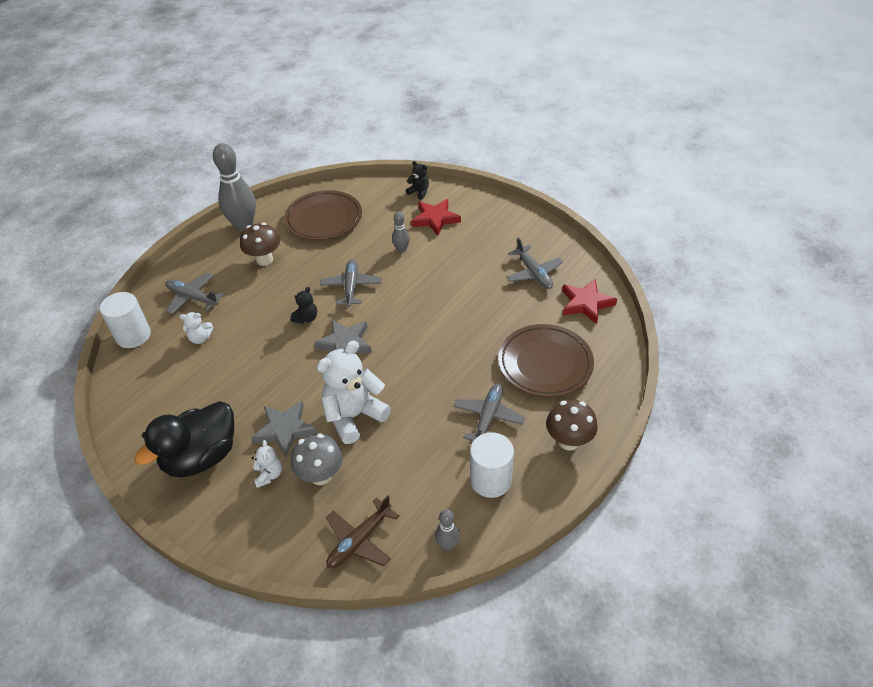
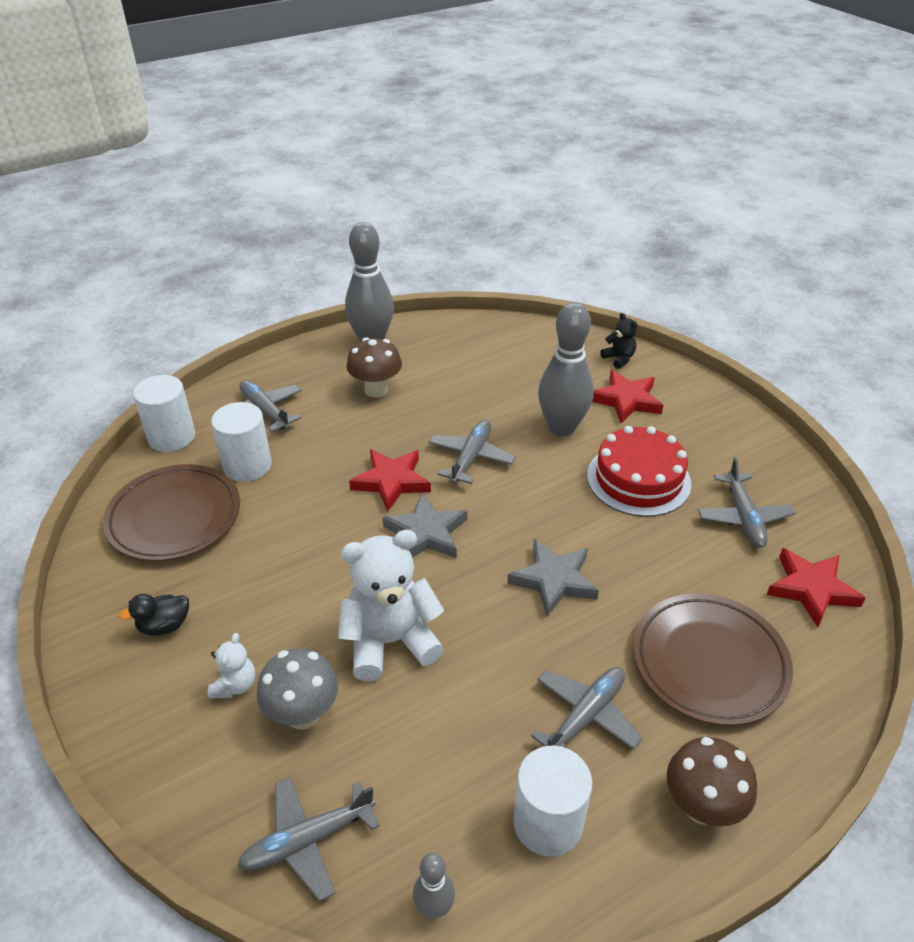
camera: 20 degrees right, 5 degrees down
black duck [134,401,234,477] -> black duck [119,594,189,636], size x0.44
white teddy bear [180,312,213,344] -> white cylinder [211,402,272,482]
grey star [251,401,317,457] -> grey star moved to [507,539,599,617]
brown plate [284,190,362,240] -> brown plate moved to [103,464,240,561]
black teddy bear [290,287,317,324] -> red star [349,449,431,512]
brown plane [326,495,399,568] -> grey plane [237,777,380,901]
grey bowling pin [392,211,410,253] -> grey bowling pin [538,302,594,436], size x2.09
none -> red cake [587,426,691,517]

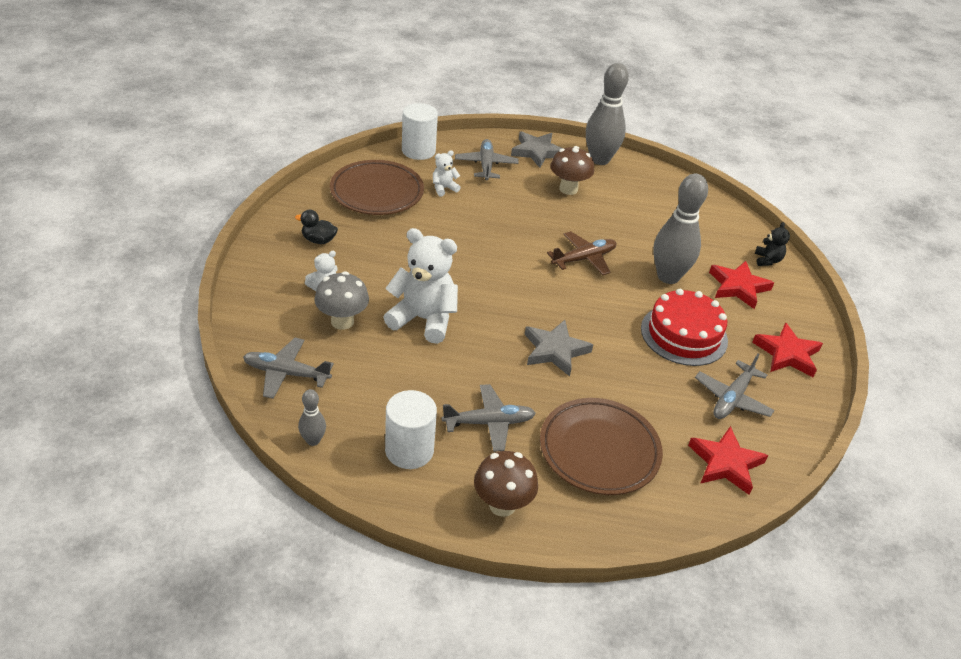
camera: 35 degrees right, 0 degrees up
white cylinder [211,402,272,482] -> white teddy bear [433,150,461,196]
red star [349,449,431,512] -> red star moved to [752,322,823,377]
grey star [383,492,467,558] -> grey star moved to [511,131,563,168]
grey plane [429,420,516,484] -> brown plane [547,231,616,275]

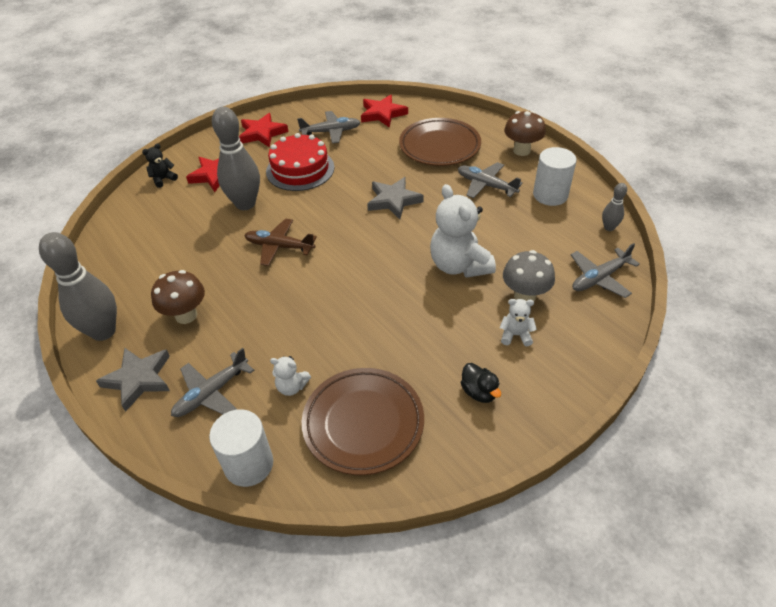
camera: 130 degrees left, 5 degrees up
grey plane [243,338,334,399] -> grey plane turned 90 degrees clockwise [571,243,640,298]

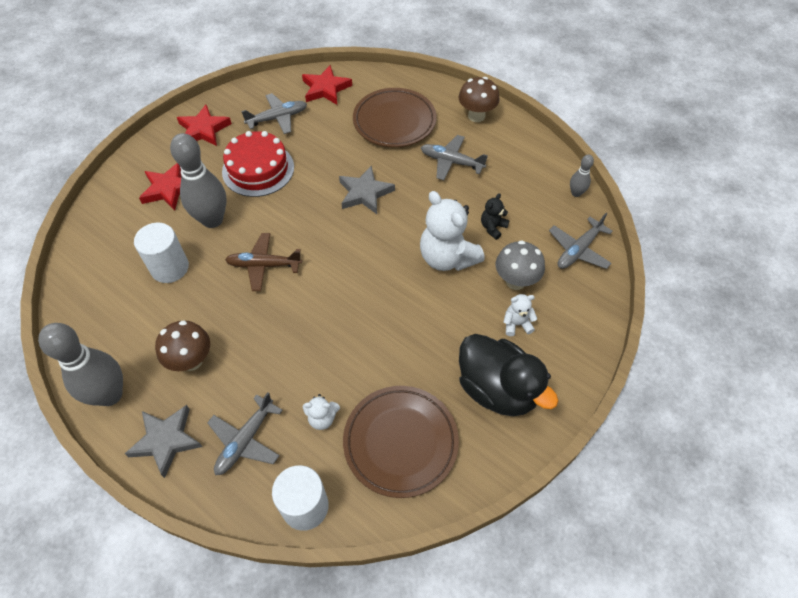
camera: 15 degrees left, 10 degrees up
black teddy bear [142,143,178,188] -> black teddy bear moved to [481,193,510,240]
black duck [461,363,501,403] -> black duck [459,334,559,416], size x2.25
white cylinder [533,147,577,206] -> white cylinder moved to [134,223,189,283]

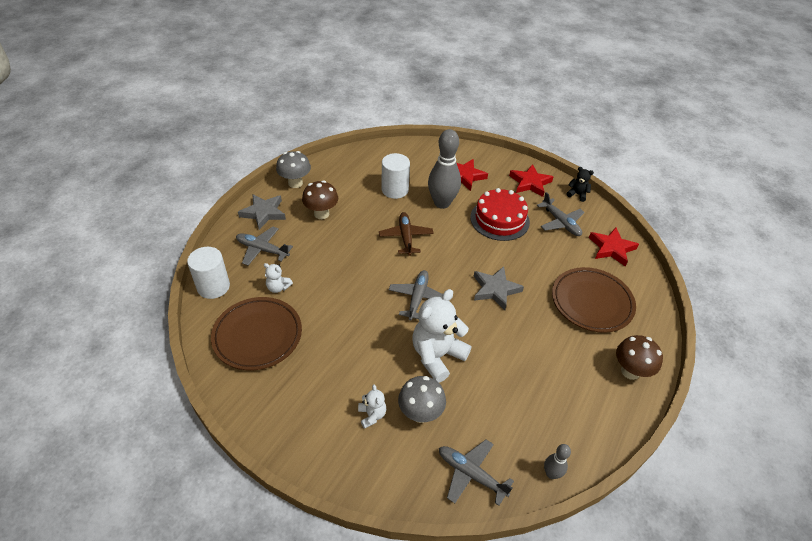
camera: 80 degrees right, 10 degrees down
grey bowling pin [38,323,123,406] -> grey mushroom [276,151,311,188]
white teddy bear [303,394,340,430] -> white teddy bear turned 60 degrees counterclockwise [264,263,293,293]
grey plane [421,135,488,180] -> grey plane moved to [389,270,442,320]
black duck [459,334,559,416] -> none
black teddy bear [481,193,510,240] -> black teddy bear moved to [566,167,594,202]

